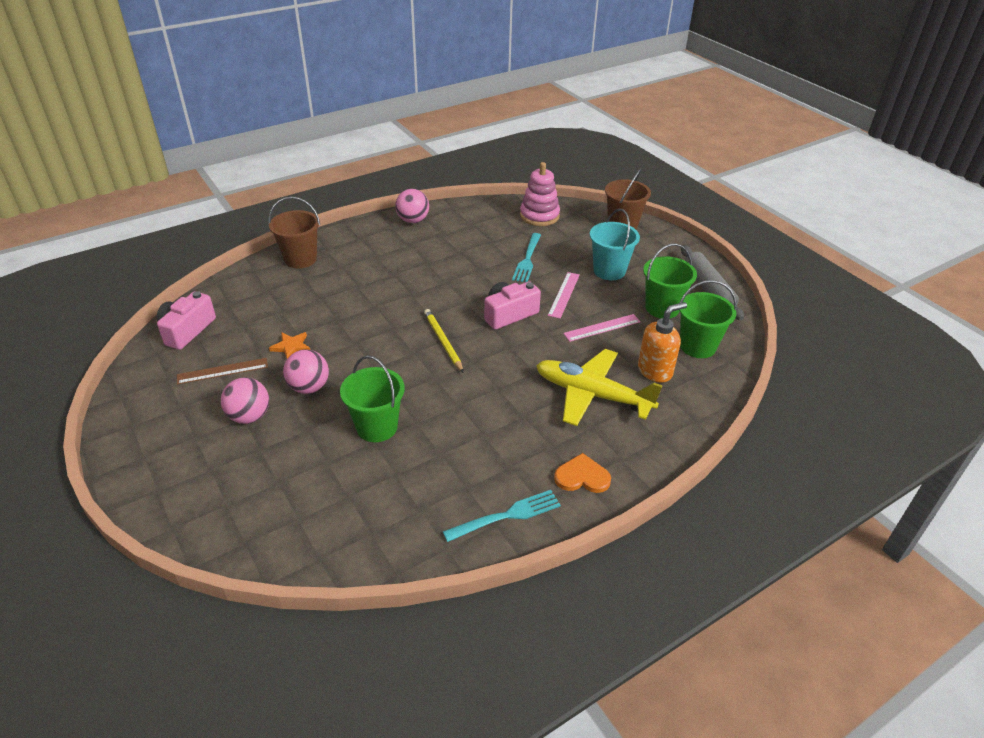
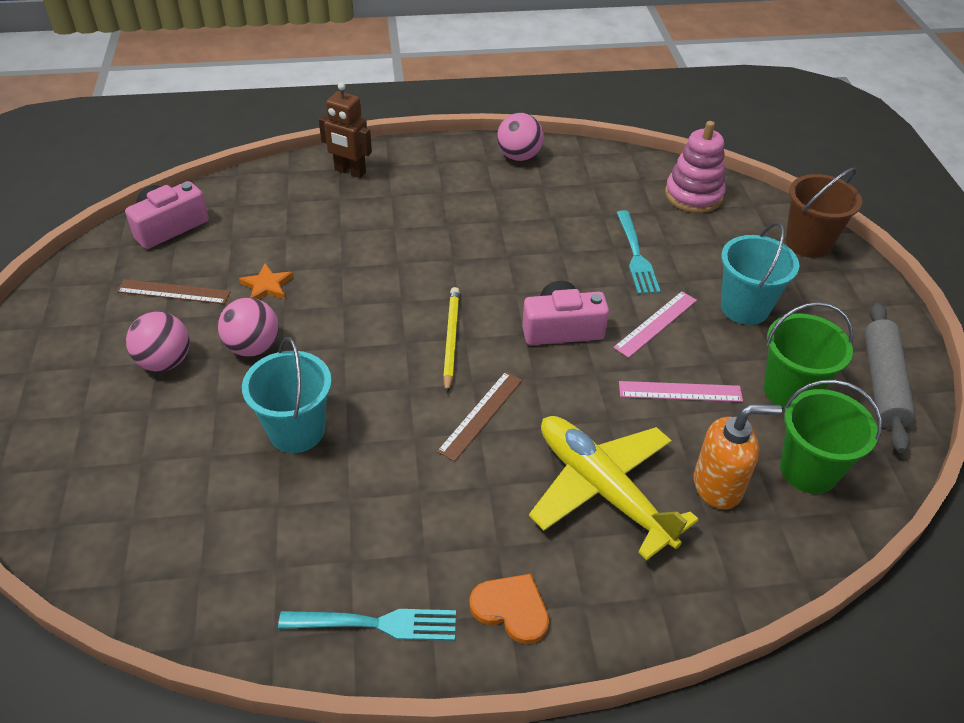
camera: 25 degrees right, 5 degrees up
brown bucket [269,197,320,268] -> brown robot [319,82,372,178]
green bucket [340,355,405,442] -> turquoise bucket [242,337,332,453]
turquoise fork [512,233,541,282] -> turquoise fork turned 45 degrees counterclockwise [616,210,661,294]
none -> brown ruler [437,372,522,462]

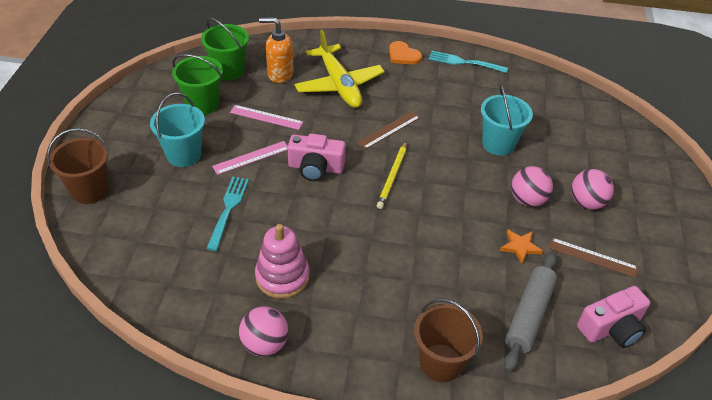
camera: 165 degrees left, 0 degrees up
brown robot [319,82,372,178] -> brown bucket [414,298,483,382]
pink stacking toy [665,121,726,213] -> pink stacking toy moved to [255,224,310,299]
grey rolling pin [864,303,916,453] -> grey rolling pin moved to [504,252,557,372]

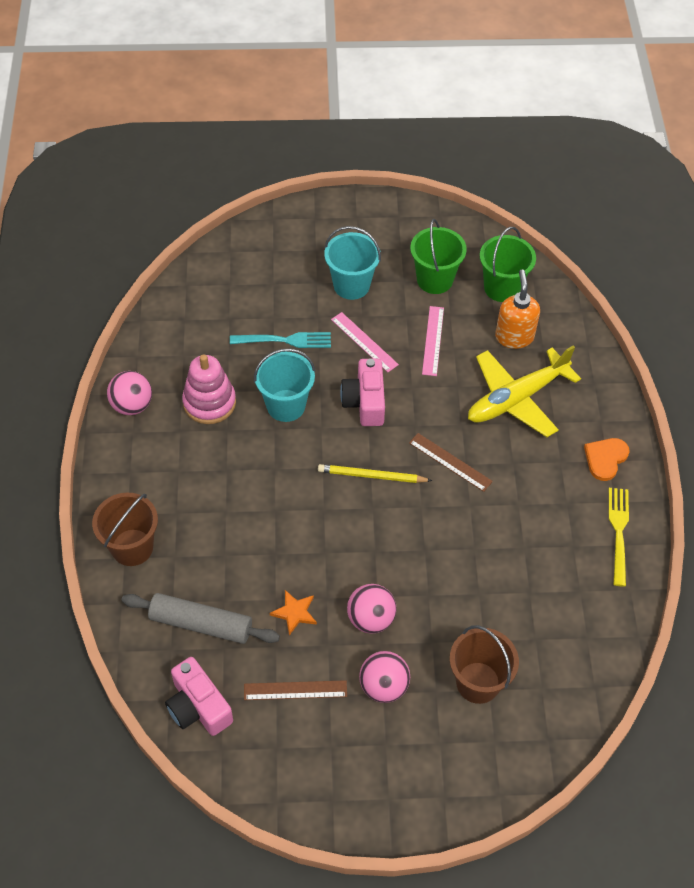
camera: 80 degrees right, 10 degrees up
brown bucket [47,128,109,204] -> brown bucket moved to [450,625,519,704]
turquoise fork [429,51,508,73] -> yellow fork [609,488,629,586]
turquoise bucket [481,85,533,156] -> turquoise bucket moved to [254,348,315,422]
brown ruler [549,238,638,278] -> brown ruler turned 75 degrees clockwise [244,680,347,700]

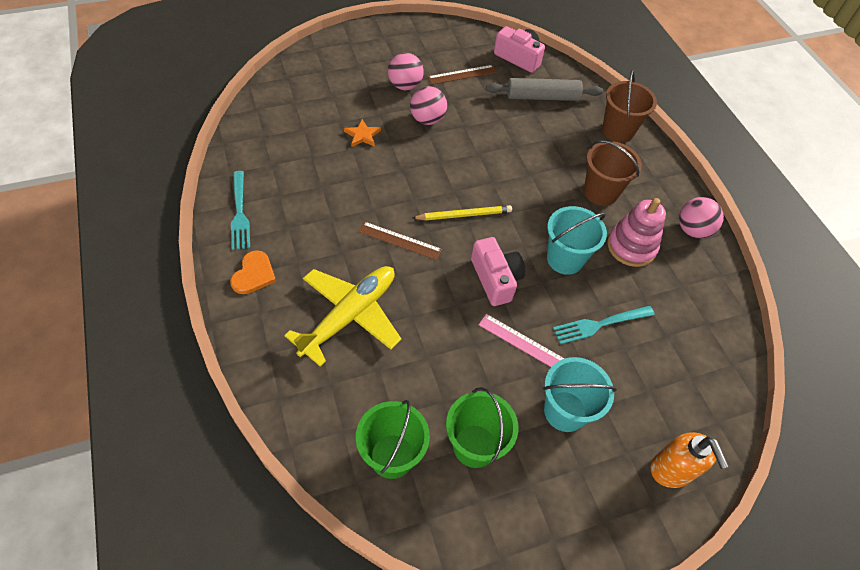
camera: 160 degrees right, 0 degrees up
orange star [270,590,317,635] -> orange star moved to [344,119,381,147]
pink ruler [422,306,444,376] -> none
brown bucket [450,625,519,704] -> brown bucket moved to [584,140,642,206]
orange soap dispenser [495,270,540,349] -> orange soap dispenser moved to [651,432,729,488]
yellow fork [609,488,629,586] -> turquoise fork [231,171,250,250]

